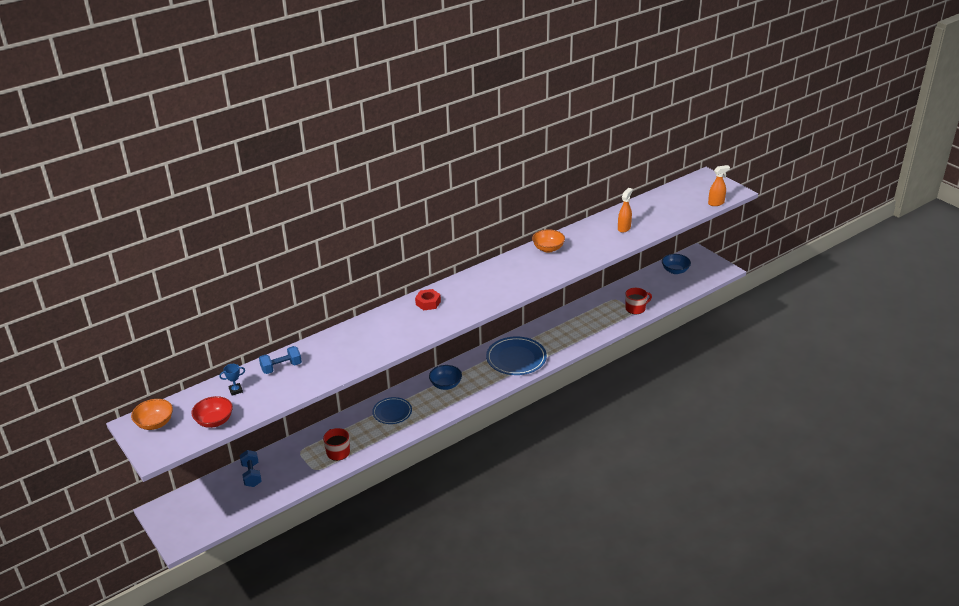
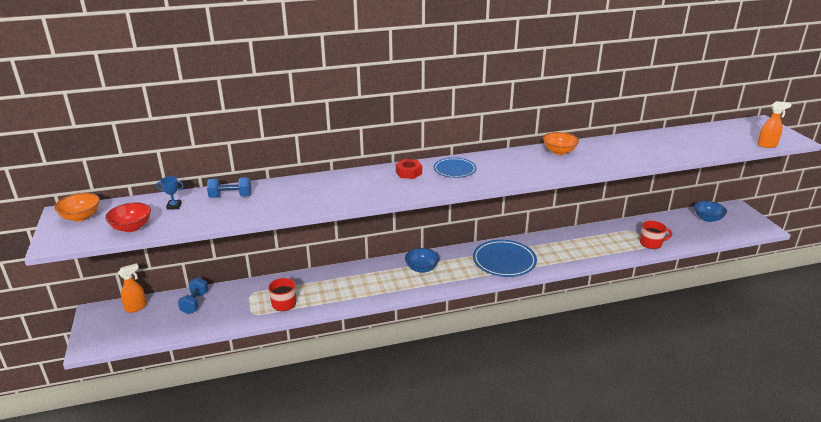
camera: 20 degrees right, 5 degrees down
blue plate [372,397,412,424] -> blue plate moved to [434,158,476,178]
orange spray bottle [618,188,633,233] -> orange spray bottle moved to [118,263,147,313]

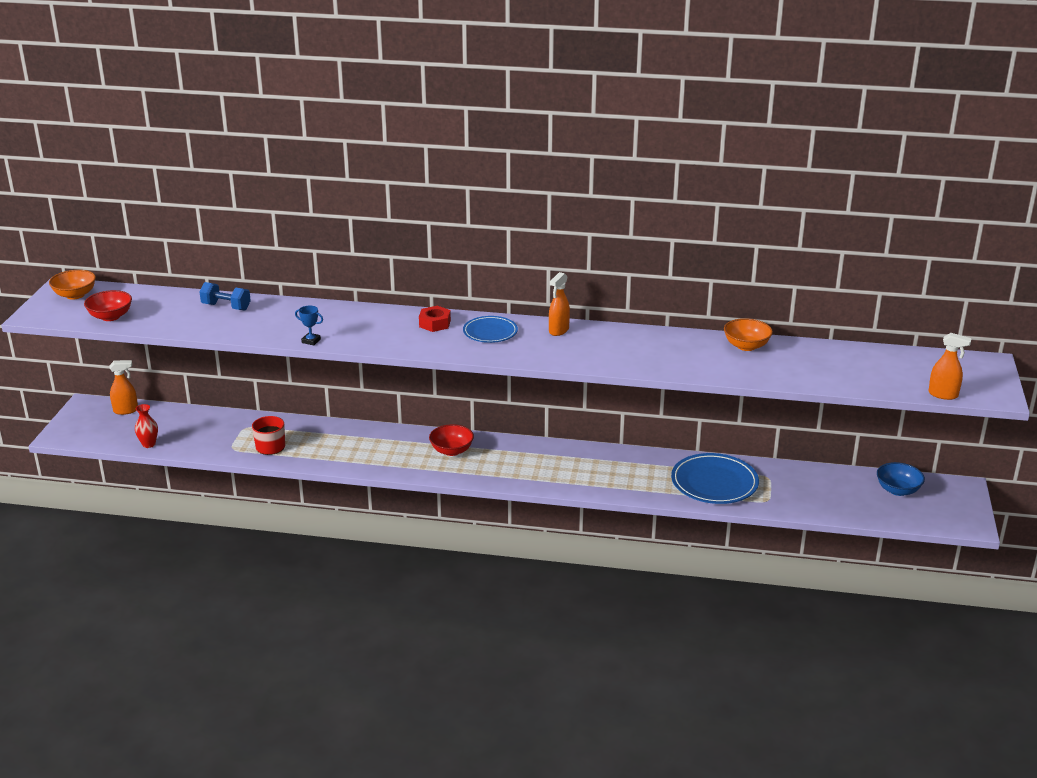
camera: 25 degrees right, 0 degrees up
blue trophy [156,176,184,210] -> blue trophy moved to [295,305,323,345]
blue dumbbell [178,277,208,314] -> none
blue bowl [405,248,439,273] -> red bowl [429,424,474,456]
blue plate [473,240,537,277] -> blue plate moved to [671,453,759,504]
orange bowl [543,132,579,155] -> orange bowl moved to [724,318,773,351]
red mug [640,221,672,249] -> none
none -> red vase [135,404,158,448]
none -> orange spray bottle [549,272,570,336]

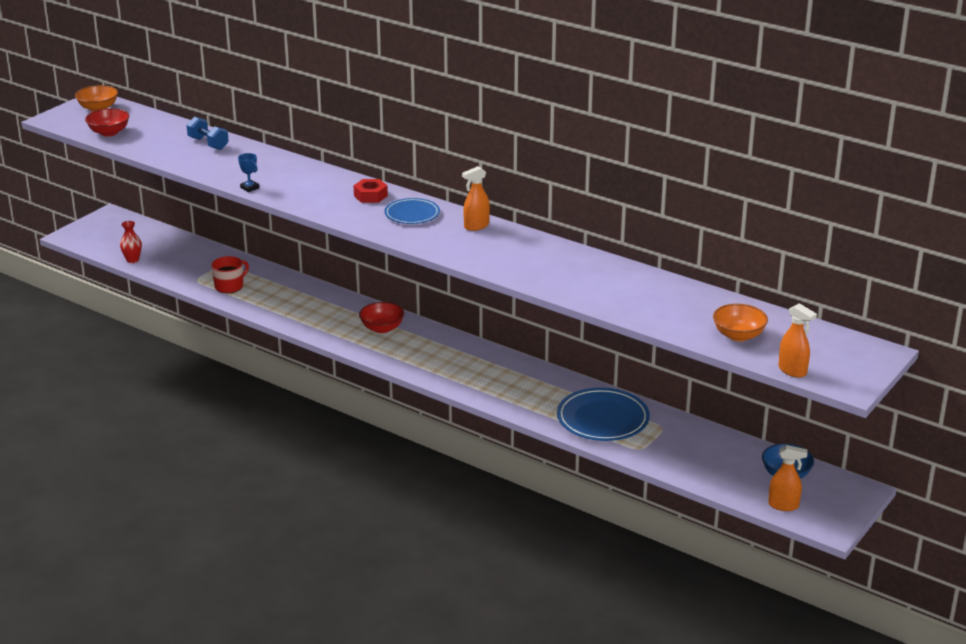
camera: 25 degrees right, 0 degrees up
orange spray bottle [110,360,138,415] -> orange spray bottle moved to [768,445,808,511]
orange bowl [724,318,773,351] -> orange bowl moved to [713,304,768,341]

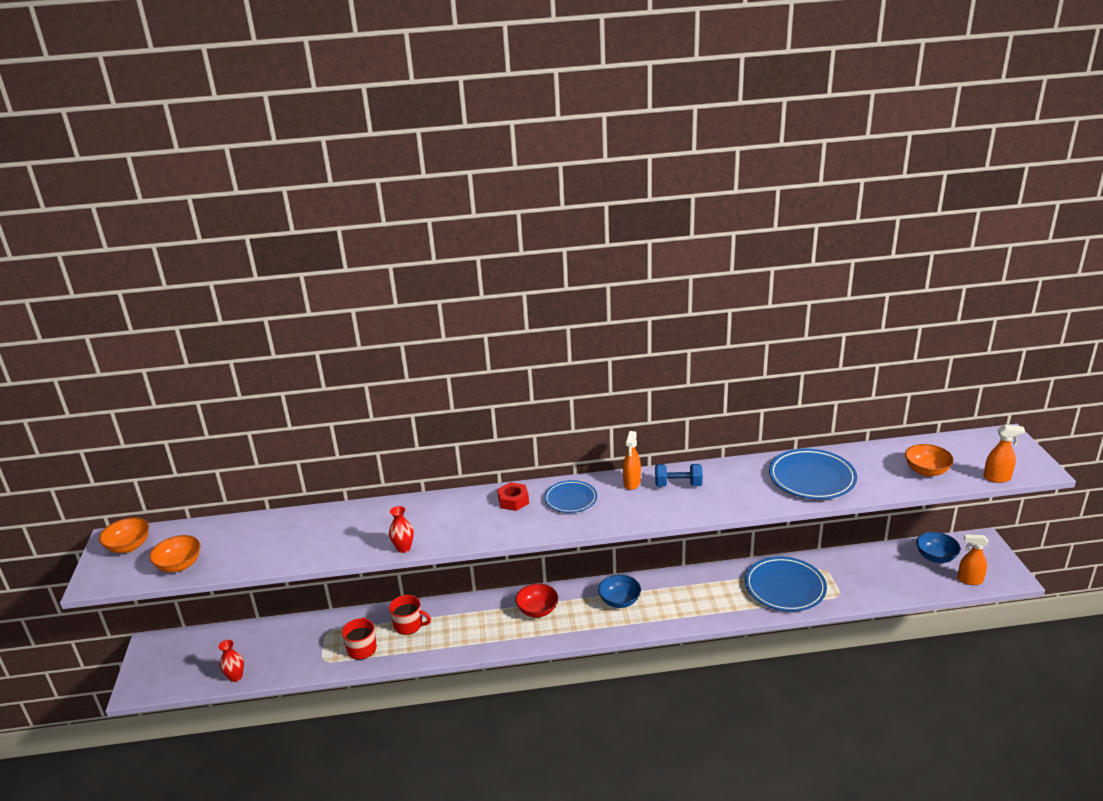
camera: 40 degrees left, 0 degrees up
red bowl [85,108,129,136] -> orange bowl [149,535,200,572]
blue dumbbell [187,117,229,150] -> blue dumbbell moved to [655,464,703,487]
blue trophy [238,153,259,192] -> red vase [389,506,414,553]
orange spray bottle [768,445,808,511] -> orange spray bottle turned 135 degrees counterclockwise [957,534,989,585]
none -> red mug [389,595,431,635]
none -> blue bowl [598,574,641,608]
none -> blue plate [769,449,857,499]

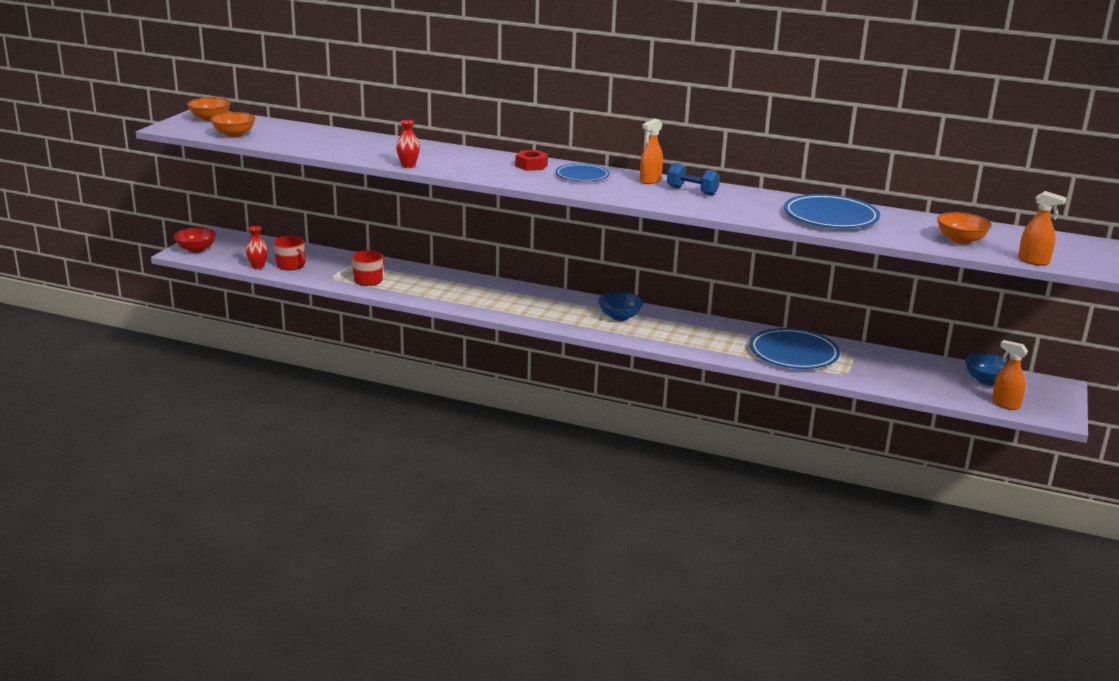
camera: 25 degrees right, 5 degrees down
red mug [389,595,431,635] -> red mug moved to [273,236,306,270]
red bowl [515,584,558,617] -> red bowl moved to [174,227,216,253]

